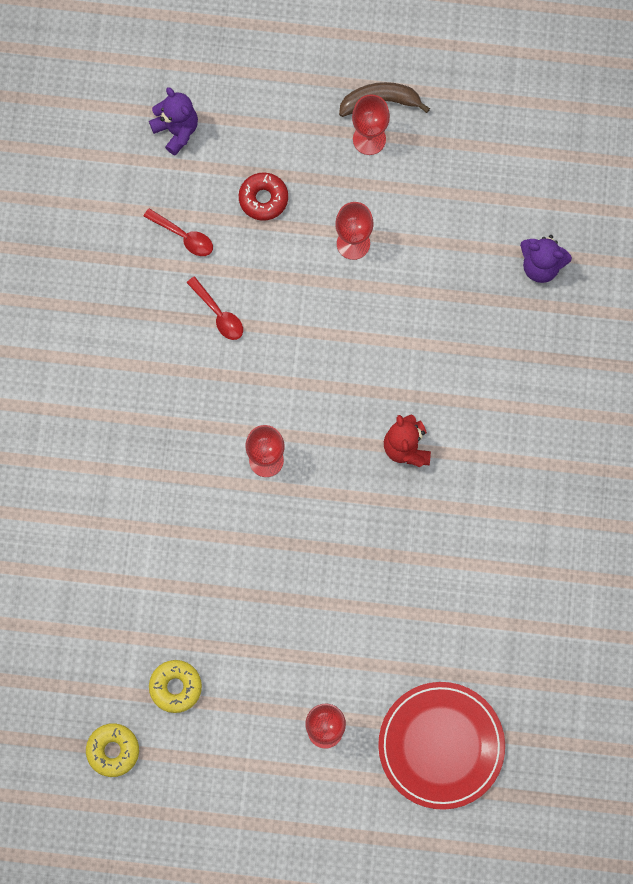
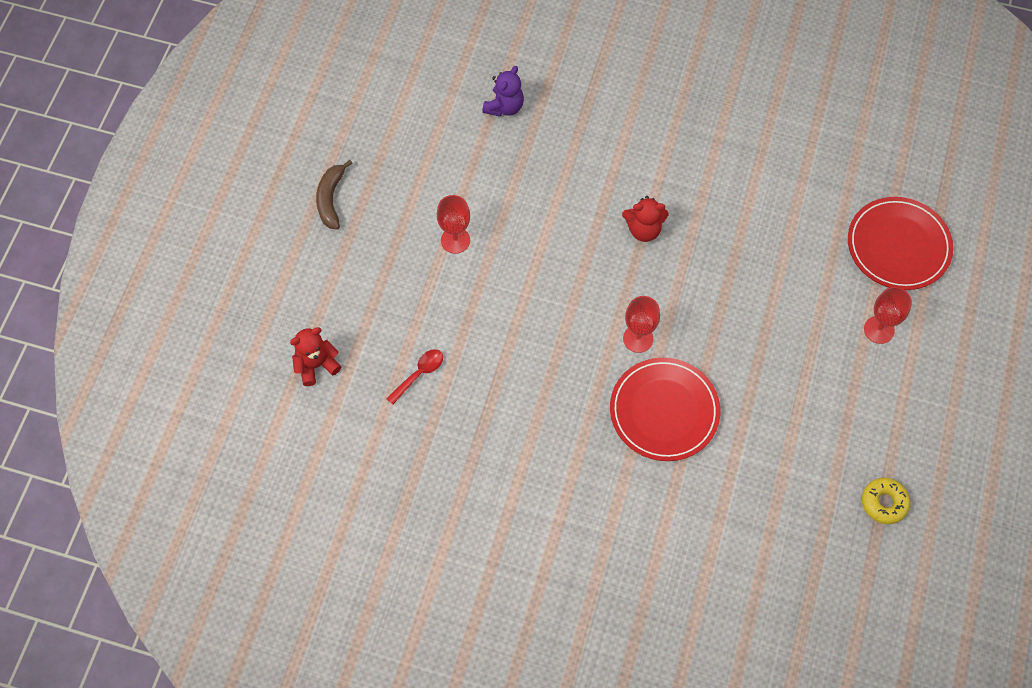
camera: 80 degrees left, 10 degrees down
purple teddy bear [149,87,198,156] -> red teddy bear [290,327,341,386]
yellow donut [149,660,202,713] -> none
red spoon [187,276,243,340] -> none
red donut [239,172,288,221] -> none
red goblet [352,94,390,155] -> none
none -> red plate [610,358,720,461]

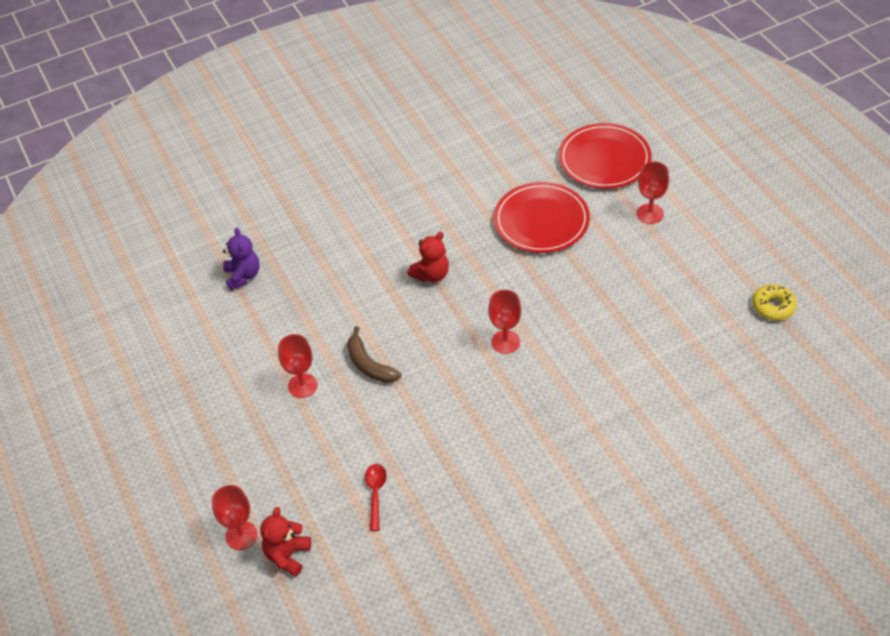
camera: 40 degrees left, 15 degrees down
brown banana [316,160,352,230] -> brown banana moved to [347,326,402,383]
red plate [610,358,720,461] -> red plate moved to [494,182,590,253]
none -> red goblet [212,485,258,550]

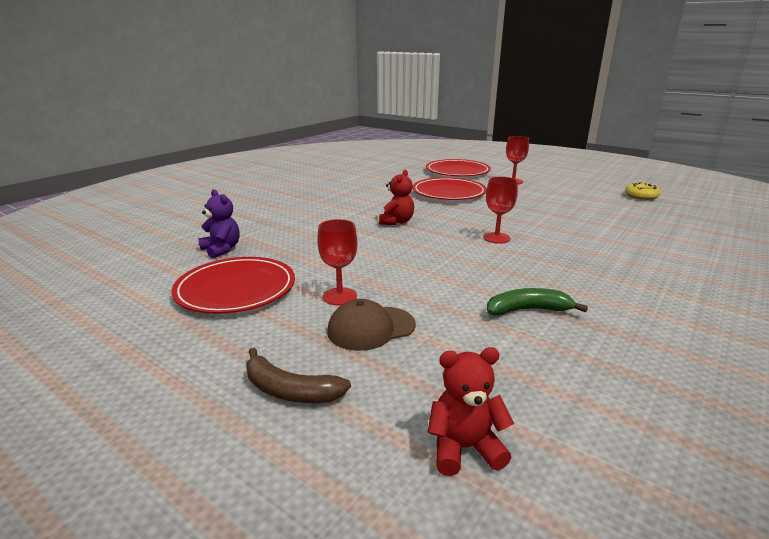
camera: 30 degrees left, 25 degrees down
red goblet [212,485,258,550] -> none
red teddy bear [260,507,311,577] -> red teddy bear turned 90 degrees clockwise [427,347,514,476]
brown banana [347,326,402,383] -> brown banana moved to [246,348,351,403]
red spoon [365,464,387,531] -> none
none -> red plate [171,257,295,314]
none -> brown cap [327,299,416,351]
none -> green banana [487,288,588,316]

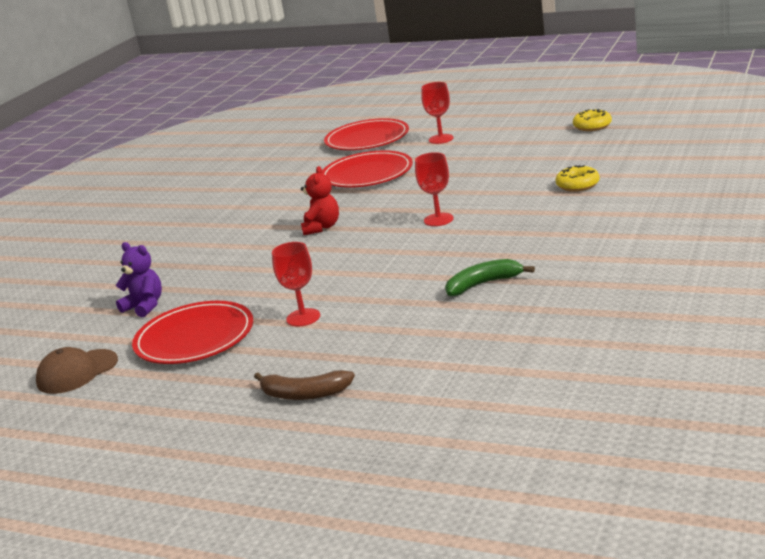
camera: 10 degrees left, 0 degrees up
brown cap [327,299,416,351] -> brown cap moved to [36,347,118,394]
red teddy bear [427,347,514,476] -> none
none -> yellow donut [555,165,600,192]

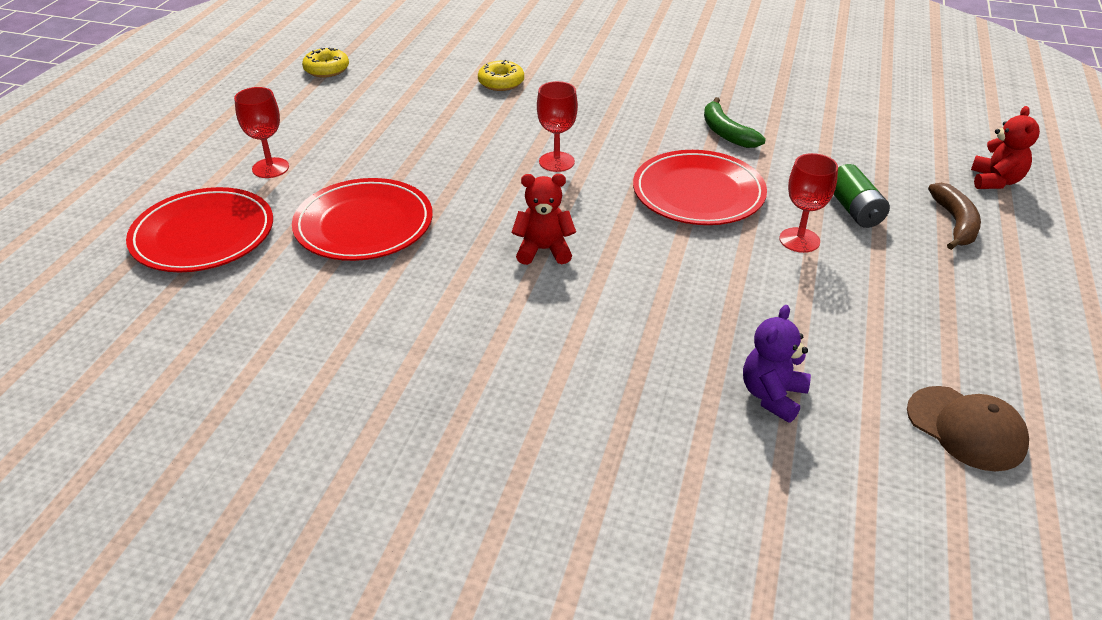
camera: 100 degrees left, 15 degrees up
red plate [132,301,253,364] -> red plate moved to [633,150,767,225]
none -> green battery [833,164,890,228]
none -> red teddy bear [971,106,1040,189]

